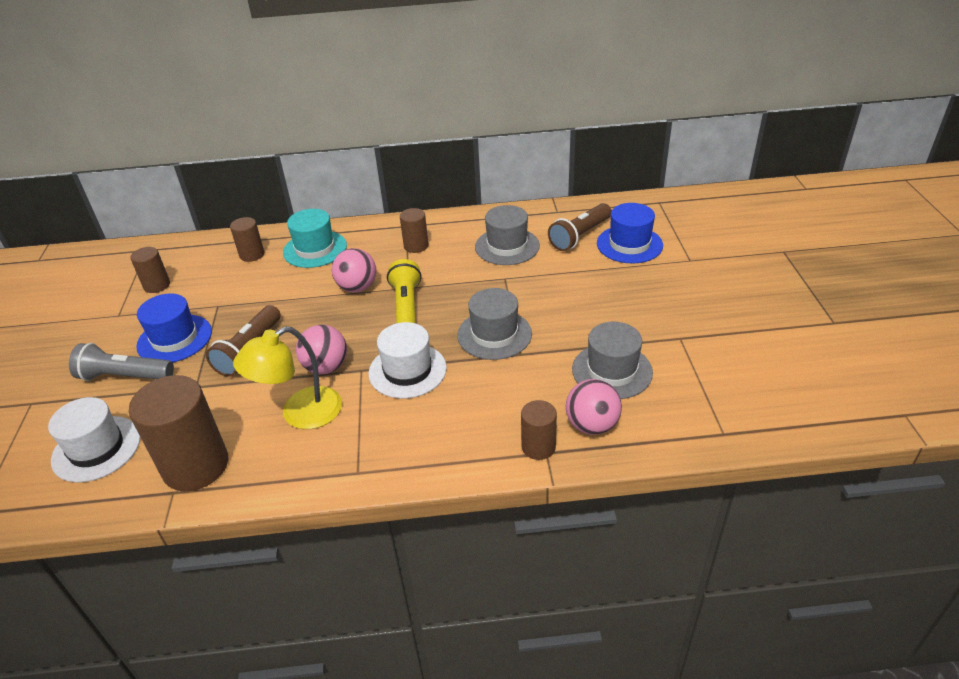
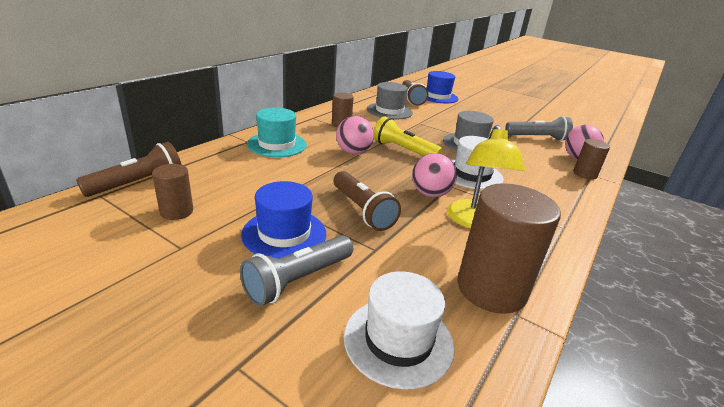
camera: 55 degrees left, 10 degrees down
brown cylinder [230,217,264,262] -> none
grey hat [572,322,653,399] -> grey flashlight [505,116,573,141]
none -> brown flashlight [76,142,181,197]

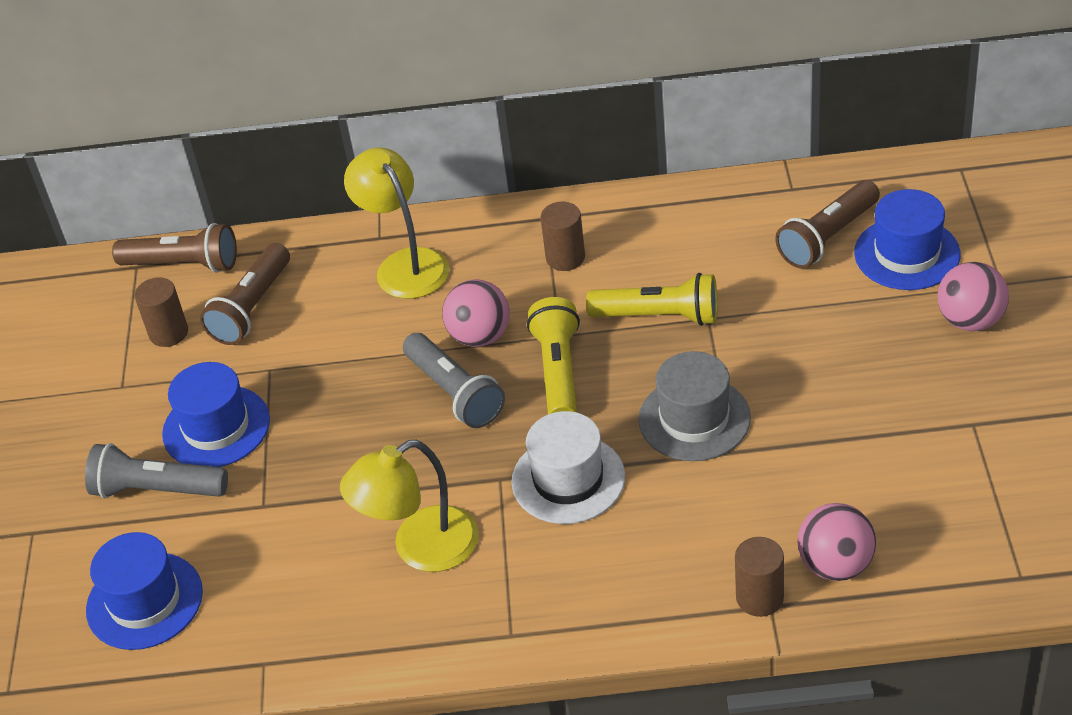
camera: 60 degrees right, 15 degrees up
turquoise hat [247,108,307,157] -> yellow lamp [344,148,449,299]
brown flashlight [334,171,401,231] -> brown flashlight moved to [200,243,290,345]
white hat [344,271,455,390] -> blue hat [86,532,203,650]
grey hat [367,82,413,119] -> none
pink ball [412,153,457,197] -> pink ball moved to [937,262,1009,331]
brown cylinder [458,183,561,314] -> none
grey flashlight [505,116,573,141] -> grey flashlight moved to [403,333,505,428]
none -> yellow flashlight [586,273,718,326]

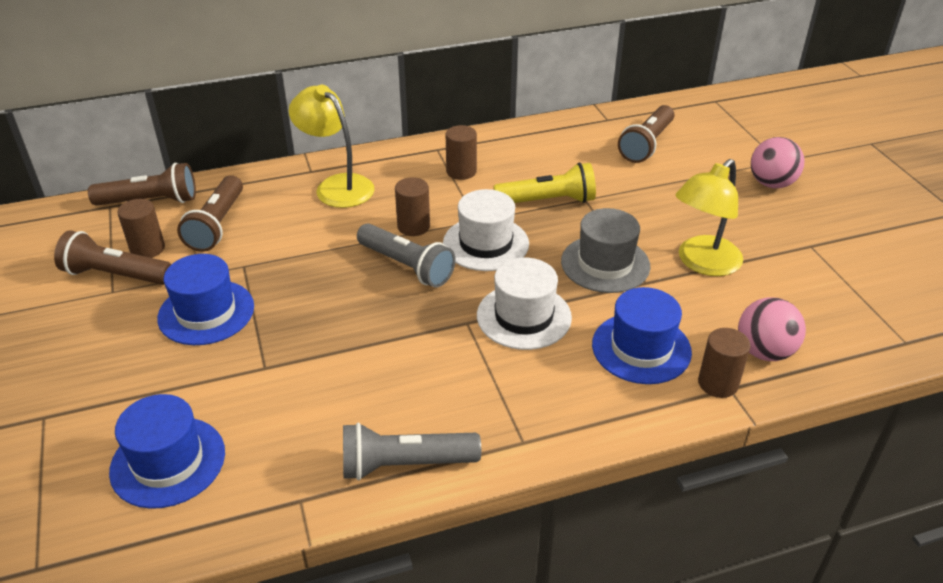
camera: 20 degrees left, 5 degrees down
grey flashlight [85,443,228,498] -> grey flashlight moved to [343,423,481,480]
yellow lamp [340,440,479,572] -> yellow lamp moved to [676,159,743,276]
pink ball [442,279,510,347] -> brown cylinder [395,177,430,236]
yellow flashlight [527,297,580,414] -> white hat [443,189,529,271]
blue hat [854,189,961,290] -> blue hat moved to [592,287,692,384]
none -> brown flashlight [54,230,171,285]

